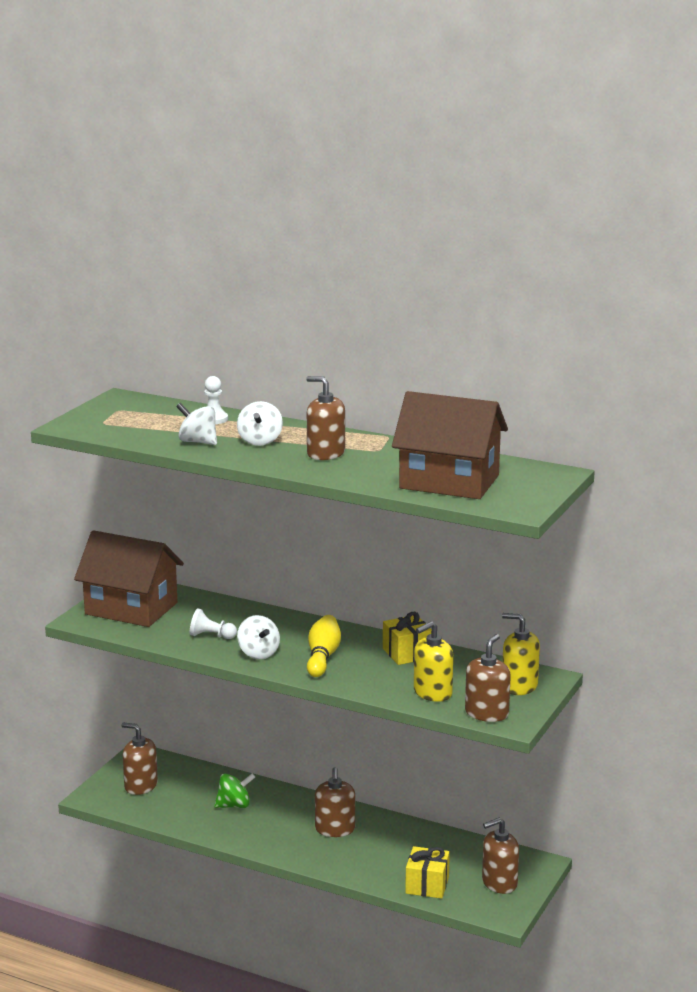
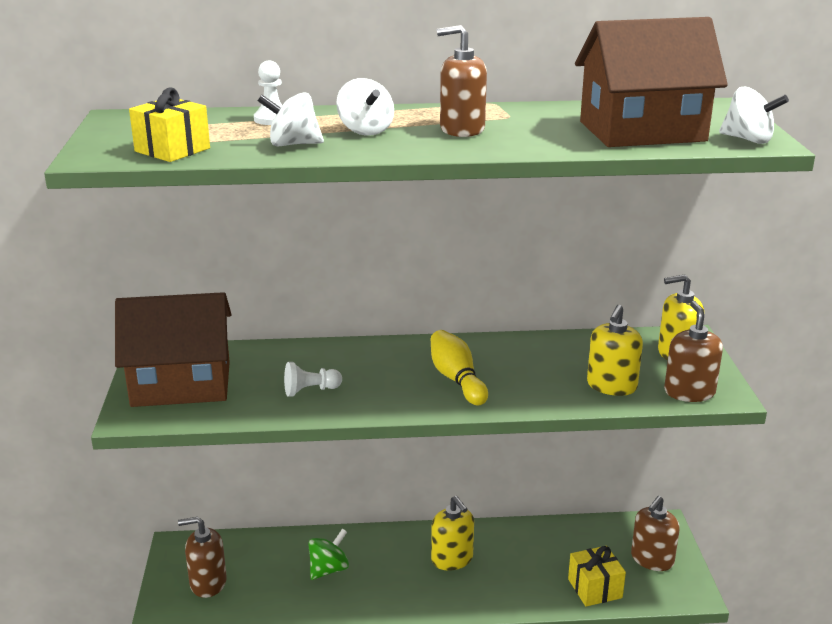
camera: 30 degrees left, 5 degrees up
white spinning top [237,615,280,659] -> white spinning top moved to [719,87,789,144]
brown soap dispenser [315,767,355,837] -> yellow soap dispenser [431,496,474,571]
yellow gift [383,612,431,665] -> yellow gift moved to [129,88,210,162]

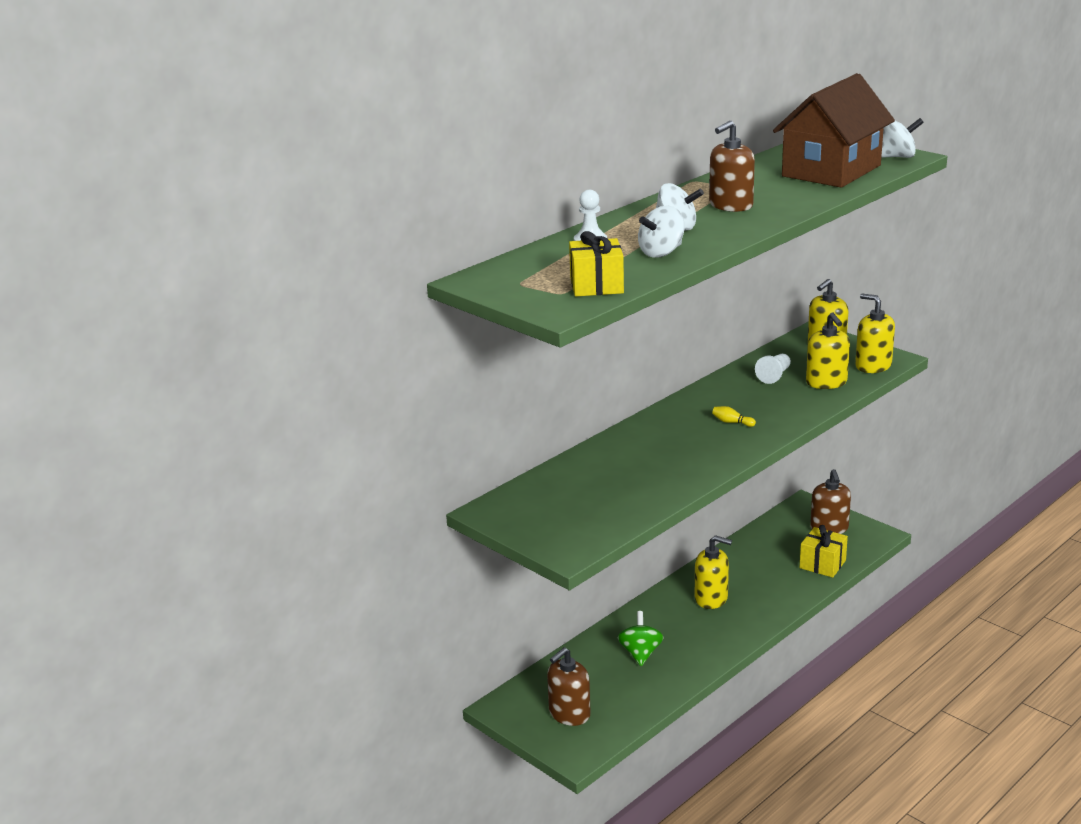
camera: 40 degrees left, 0 degrees up
brown house [115,292,231,407] -> none
white pawn [284,362,342,396] -> white pawn moved to [755,354,791,384]
yellow bowling pin [431,330,488,405] -> yellow bowling pin [712,406,756,427], size x0.47
brown soap dispenser [664,301,723,402] -> yellow soap dispenser [855,294,895,373]

